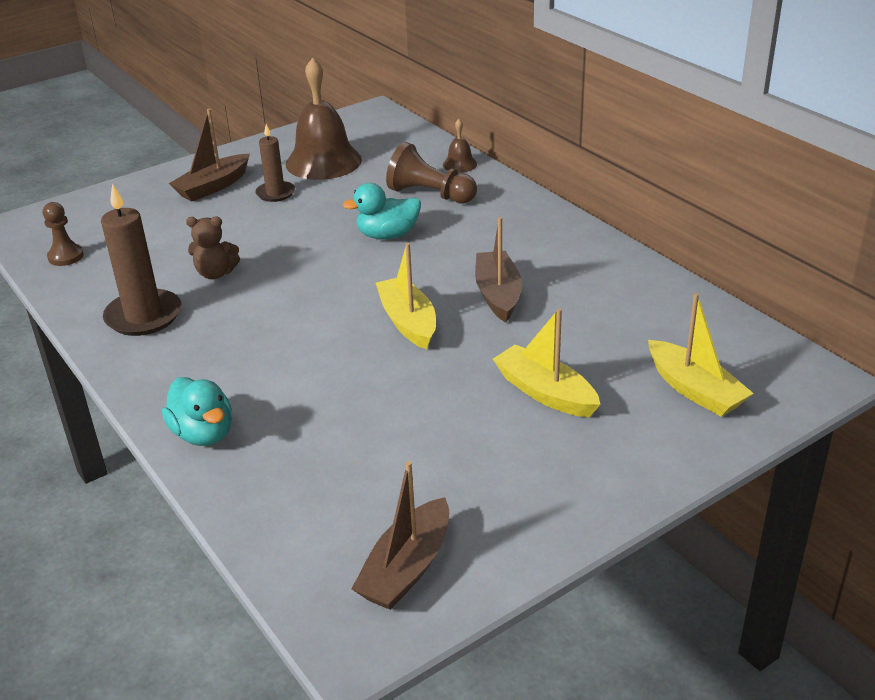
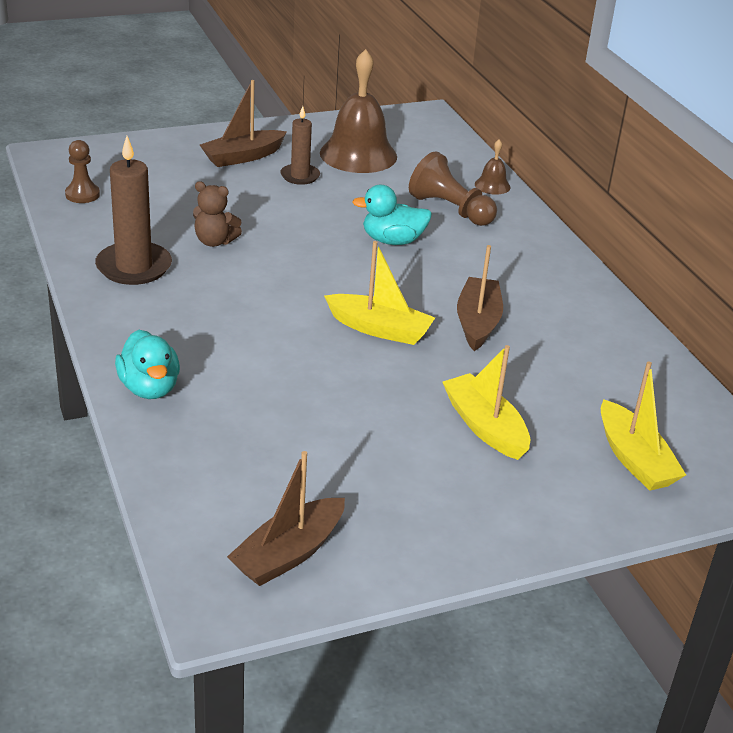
camera: 10 degrees right, 0 degrees up
yellow boat [376,243,436,350] -> yellow boat turned 120 degrees clockwise [324,241,435,345]

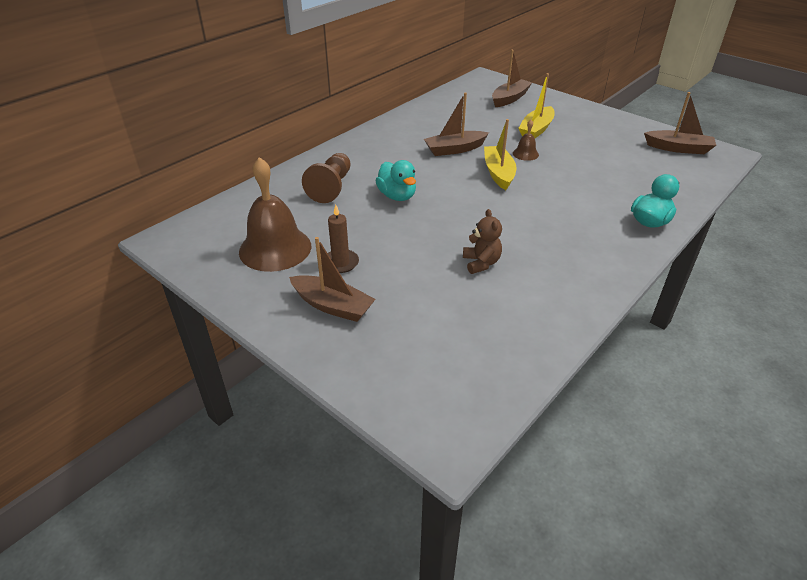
camera: 115 degrees left, 5 degrees up
brown pawn [65,140,100,203] -> none
brown candle [95,136,172,285] -> none
brown bell [475,139,511,195] -> brown bell moved to [513,120,539,161]
yellow boat [601,361,686,491] -> brown boat [492,50,532,107]

